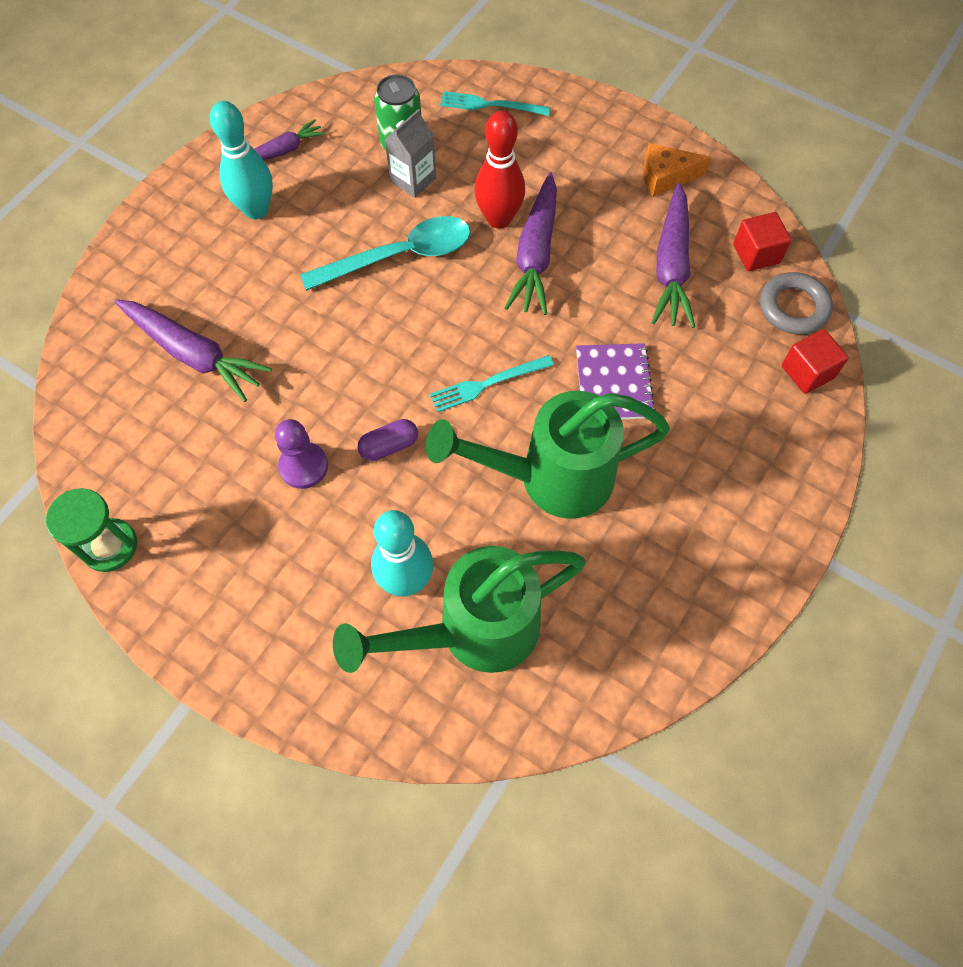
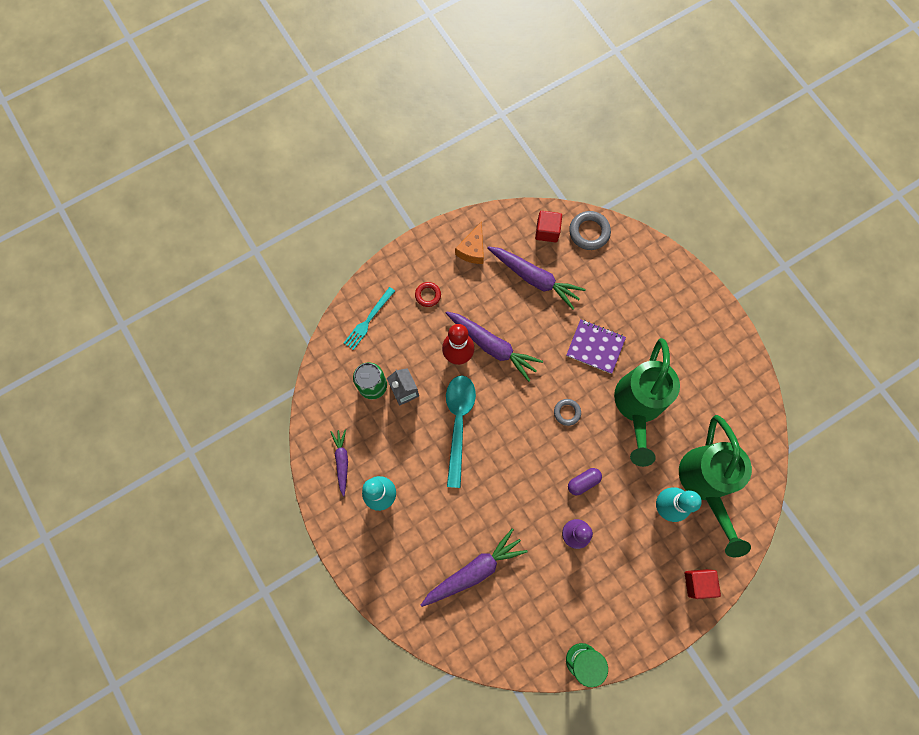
camera: 65 degrees left, 10 degrees up
purple capsule [357,419,418,461] -> purple capsule turned 60 degrees clockwise [568,468,602,495]
turquoise fork [430,355,554,412] -> grey ring [554,399,581,426]
red cube [782,329,849,394] -> red cube moved to [685,569,721,599]
none -> red ring [415,282,441,307]

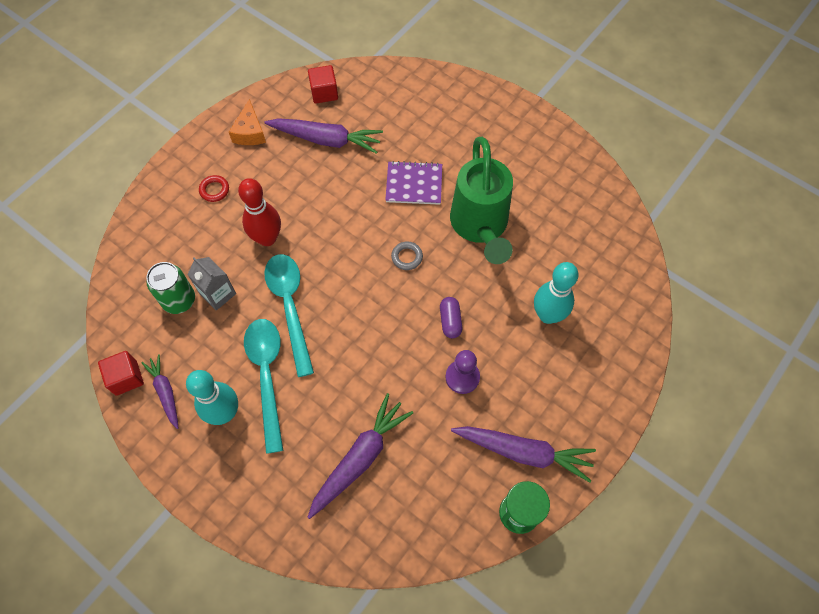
camera: 20 degrees left, 10 degrees down
turquoise fork [344,287,395,350] -> none
purple carrot [446,311,543,382] -> purple carrot moved to [451,426,596,483]
purple capsule [568,468,602,495] -> purple capsule turned 45 degrees counterclockwise [440,297,462,338]
grey ring [569,211,611,250] -> none
green watering can [679,415,752,557] -> none
red cube [685,569,721,599] -> red cube moved to [98,351,144,396]
none -> turquoise spoon [244,319,283,454]

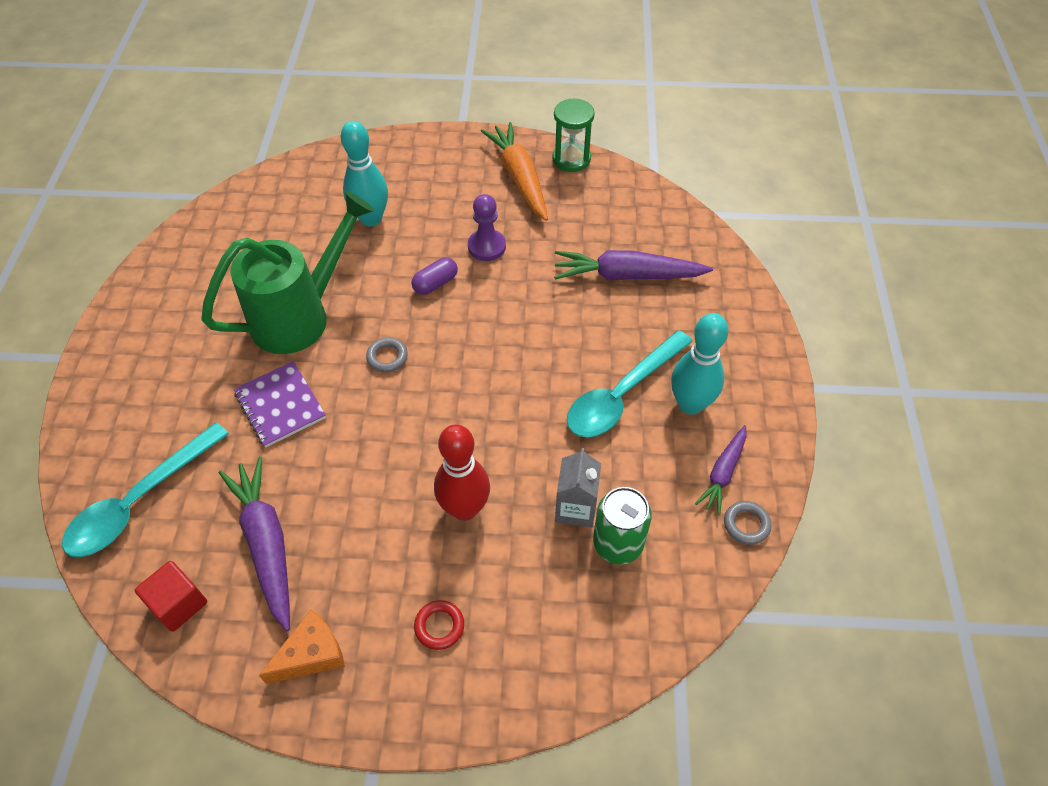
camera: 125 degrees left, 10 degrees down
red cube [98,351,144,396] -> grey ring [724,501,771,545]
turquoise spoon [264,254,314,377] -> turquoise spoon moved to [62,422,229,557]
purple carrot [451,426,596,483] -> orange carrot [481,122,548,221]

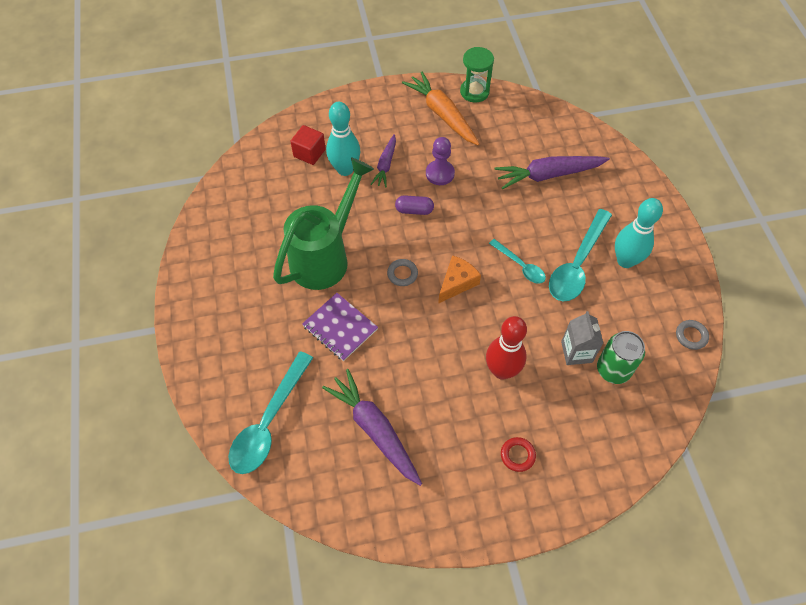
camera: 15 degrees left, 5 degrees up
red cube [135,561,207,632] -> red cube moved to [290,125,326,165]
orange cheese [258,609,345,684] -> orange cheese moved to [438,255,481,304]
purple capsule [411,257,458,295] -> purple capsule turned 60 degrees clockwise [395,195,434,215]
purple carrot [695,425,747,515] -> purple carrot moved to [371,134,396,187]
none -> turquoise spoon [489,239,546,284]

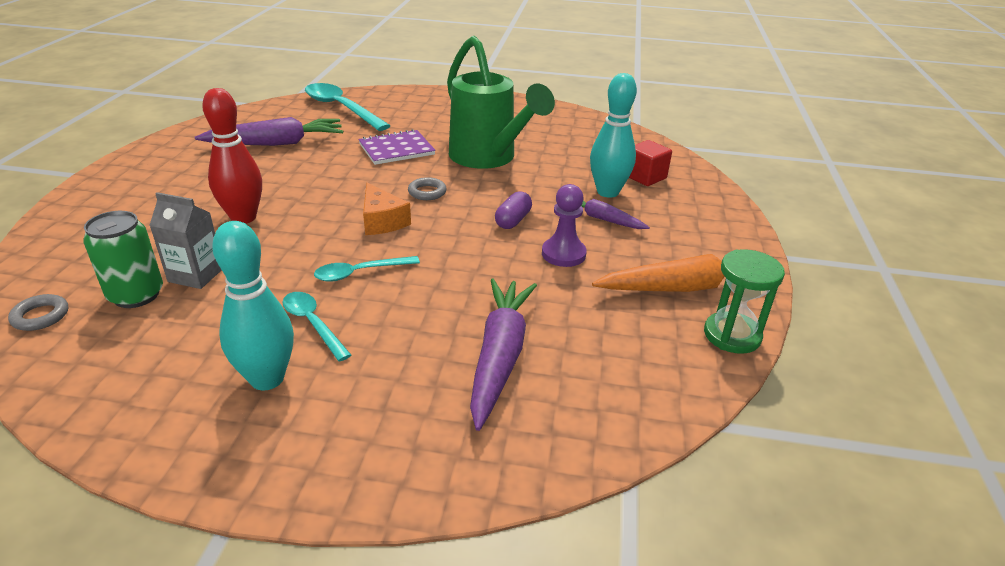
camera: 110 degrees right, 25 degrees down
red ring [501,437,536,472] -> none
turquoise spoon [549,209,612,301] -> turquoise spoon [283,292,351,362], size x0.56
grey ring [676,320,709,350] -> grey ring moved to [8,294,68,331]

